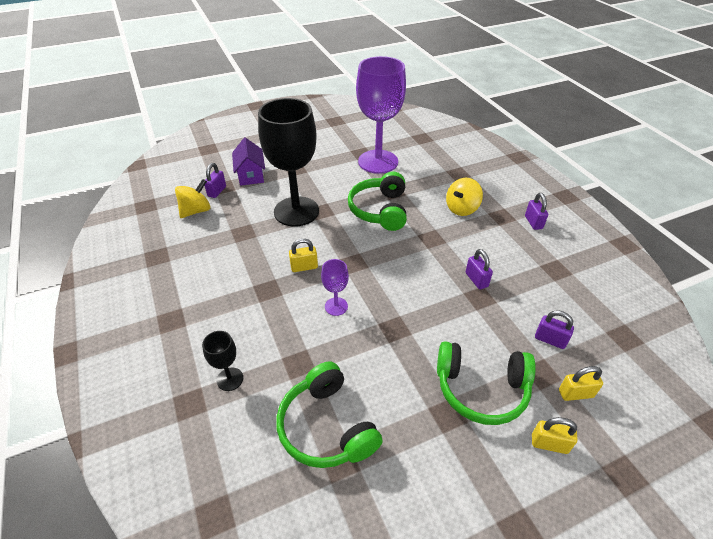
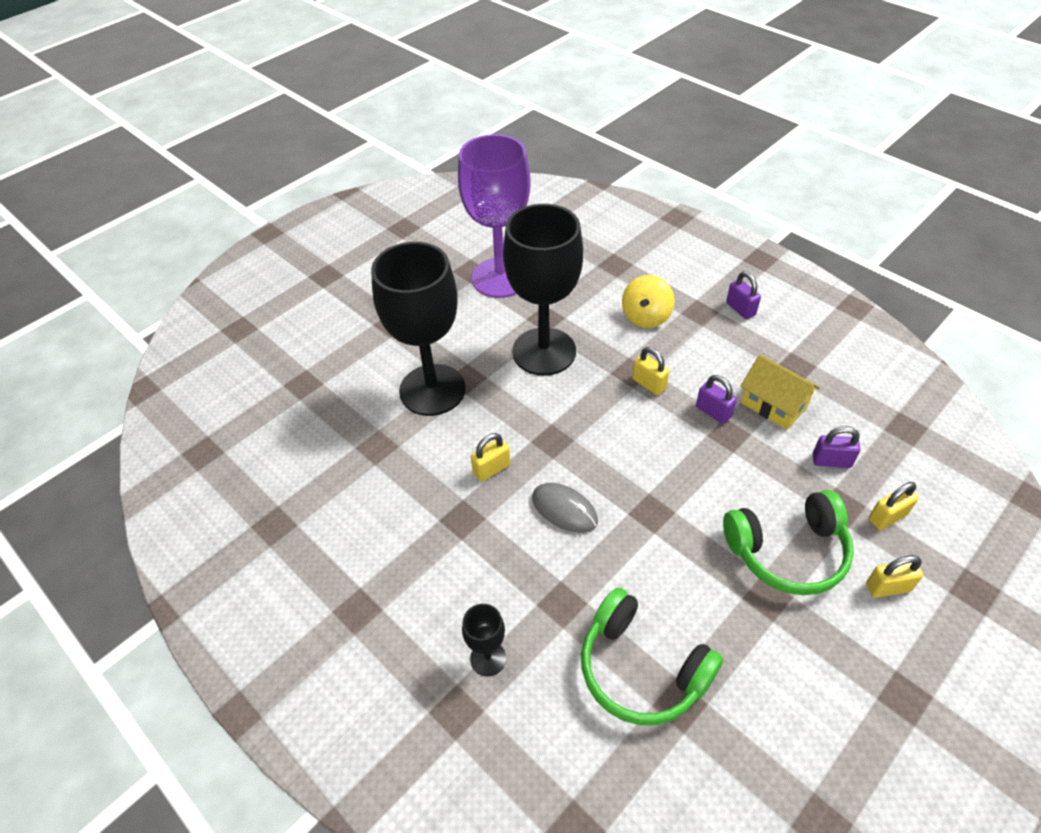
camera: 20 degrees left, 5 degrees up
yellow spinning top [175,179,211,218] -> none
purple padlock [204,163,226,198] -> none
purple house [232,137,265,186] -> none
purple goblet [321,259,349,316] -> grey mouse [532,483,598,533]
green headphones [348,172,407,231] -> black goblet [503,204,583,375]
none -> yellow padlock [632,347,669,395]
none -> yellow house [740,354,820,430]

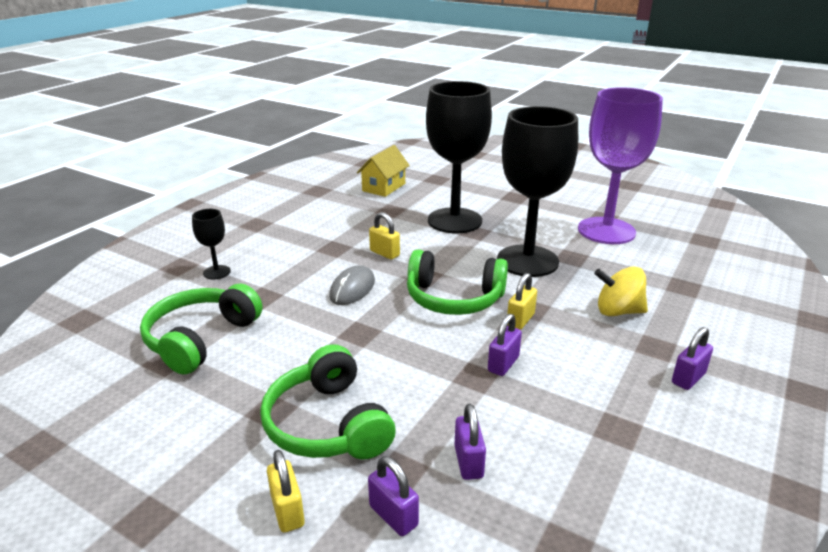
camera: 75 degrees right, 20 degrees down
yellow house [740,354,820,430] -> yellow house moved to [357,145,410,197]
yellow padlock [869,482,919,530] -> purple padlock [368,456,419,536]
none -> green headphones [407,249,508,315]

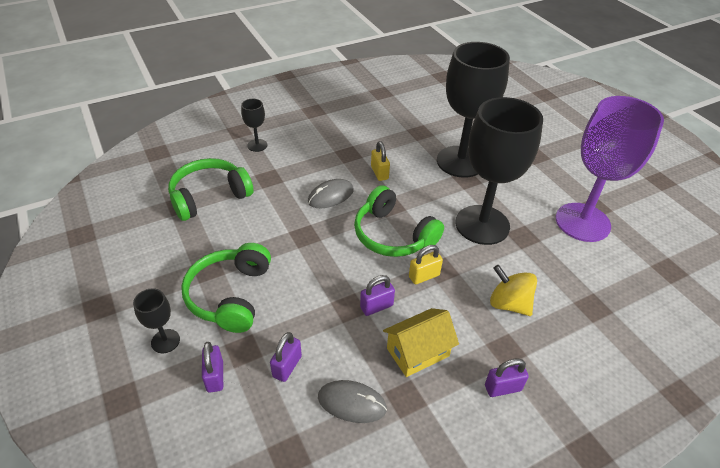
camera: 30 degrees right, 15 degrees up
yellow padlock [267,450,305,533] -> black goblet [133,288,180,353]
yellow house [357,145,410,197] -> yellow house moved to [383,308,459,377]
none -> grey mouse [318,380,387,423]

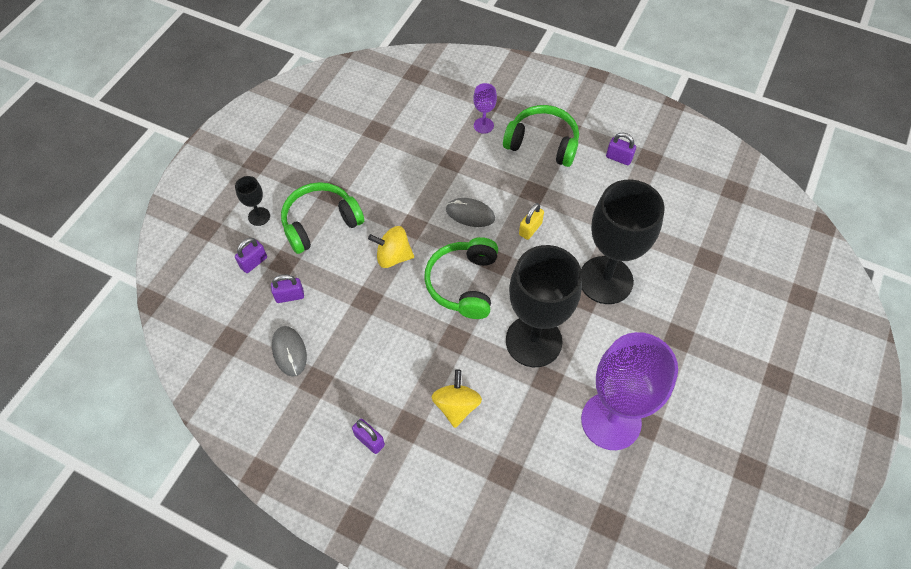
camera: 55 degrees right, 15 degrees up
green headphones [168,158,253,221] -> green headphones moved to [503,105,579,167]
black goblet [241,99,267,152] -> purple goblet [473,83,497,134]
purple padlock [360,275,395,316] -> purple padlock moved to [606,133,636,165]
yellow house [383,308,459,377] -> none
yellow padlock [409,245,443,284] -> none
none -> yellow spinning top [368,226,414,268]

